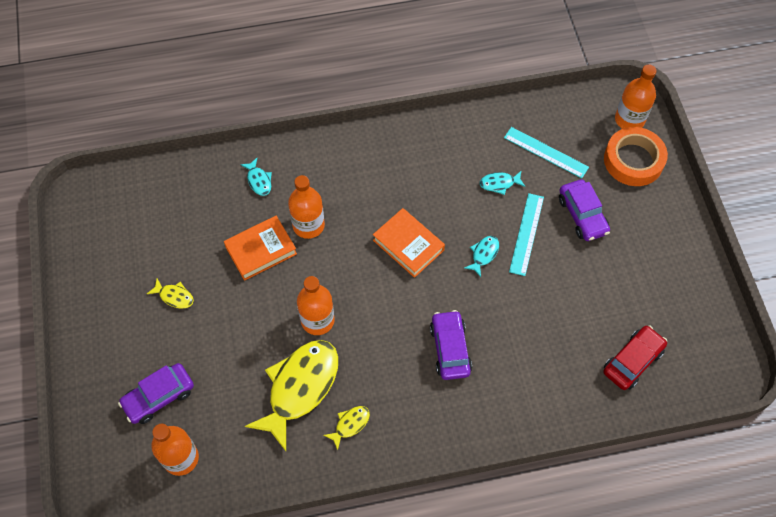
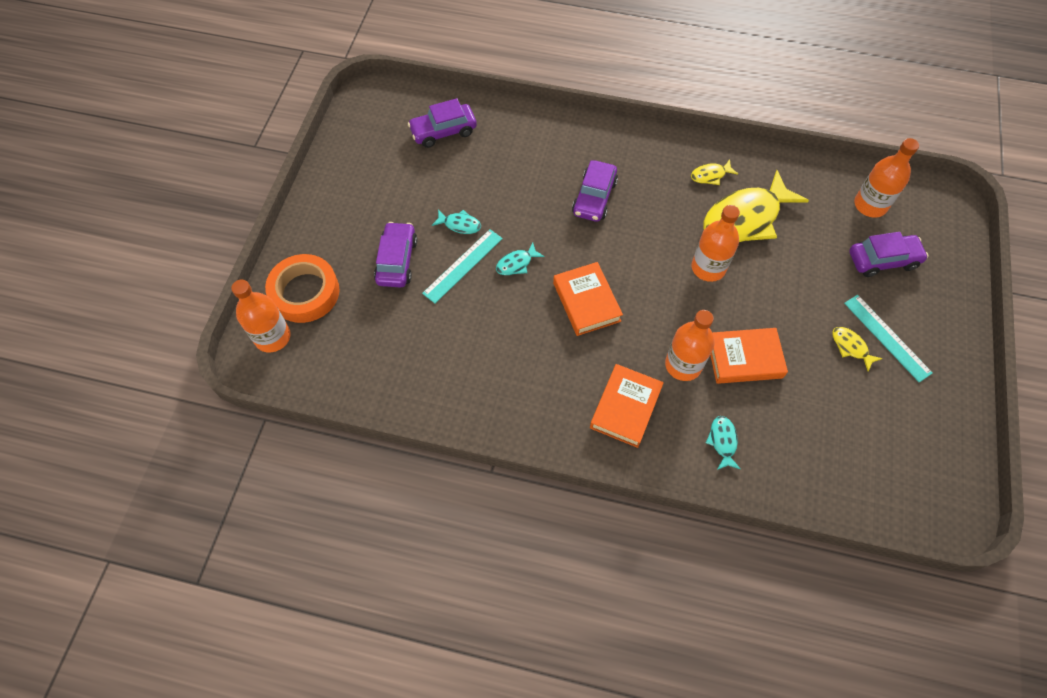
camera: 155 degrees left, 0 degrees up
turquoise fish [480,171,526,195] -> turquoise fish moved to [432,210,481,234]
turquoise ruler [504,127,589,178] -> turquoise ruler moved to [844,295,933,382]
red car [603,325,667,390] -> purple car [408,98,477,148]
none -> orange book [590,364,664,448]

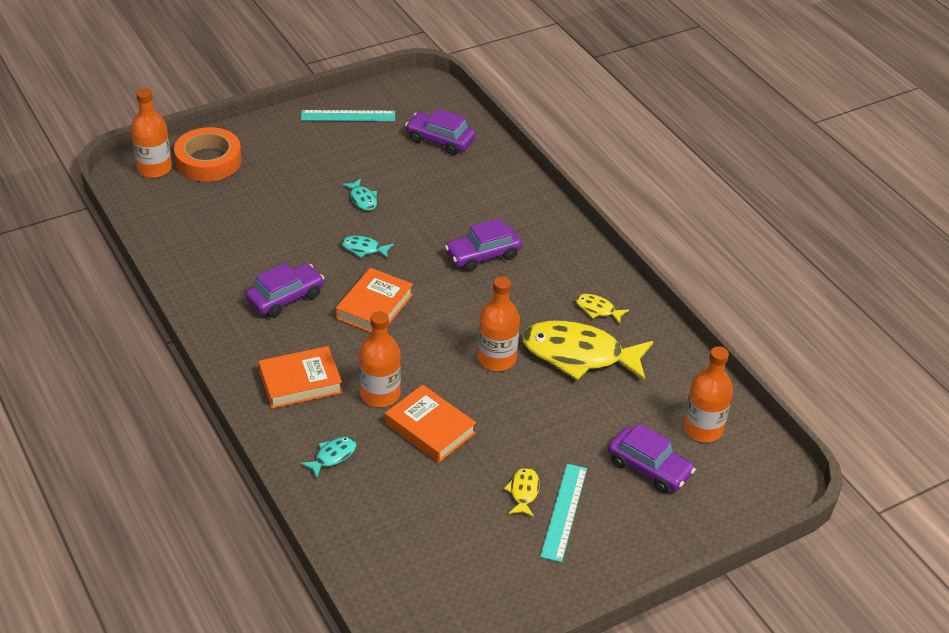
camera: 45 degrees right, 20 degrees down
purple car [374,222,417,287] -> purple car moved to [246,263,324,318]
turquoise ruler [422,229,503,303] -> turquoise ruler moved to [301,110,395,121]

